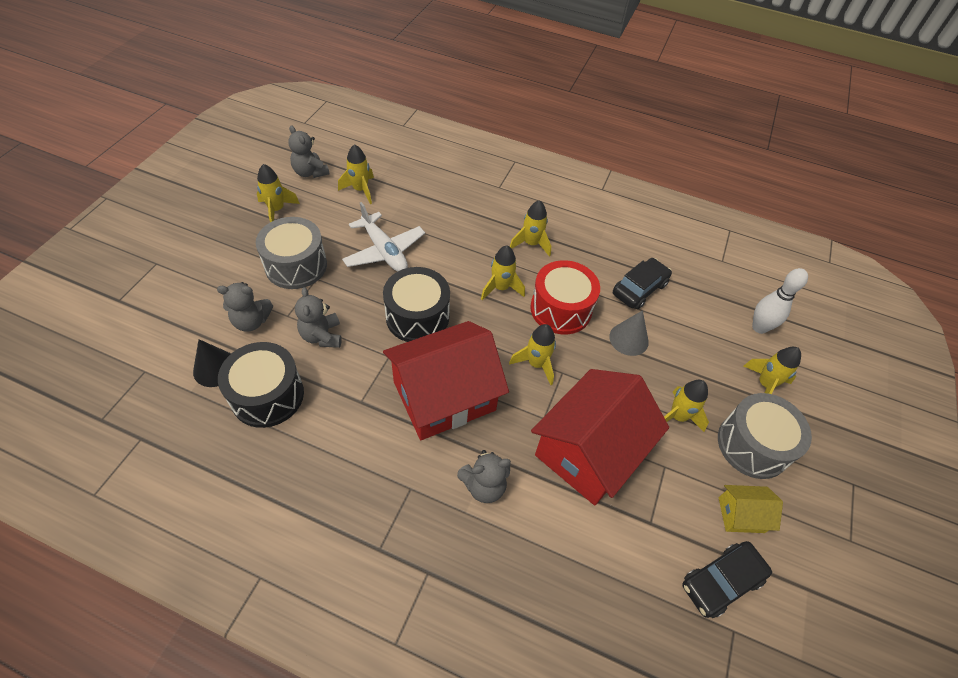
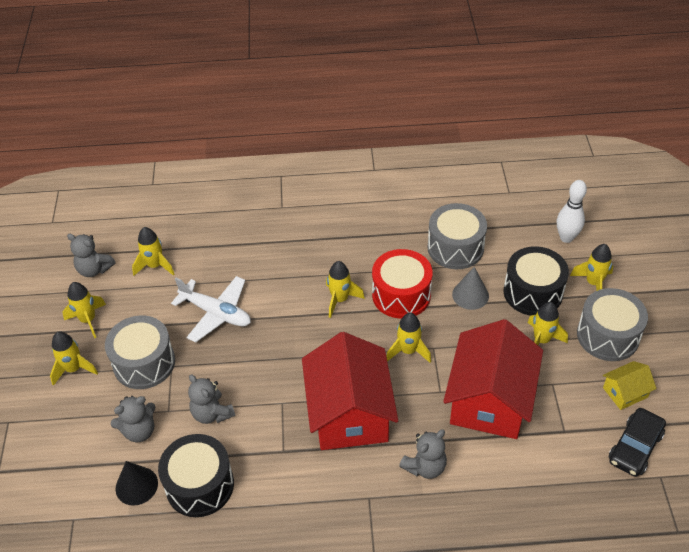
camera: 20 degrees left, 5 degrees down
black drum [383,267,450,342] -> black drum moved to [504,246,569,316]
red house [383,321,509,440] -> red house turned 45 degrees counterclockwise [302,332,398,450]
yellow rocket [510,200,551,257] -> yellow rocket moved to [50,332,98,386]
black car [613,258,672,309] -> grey drum [427,203,487,269]

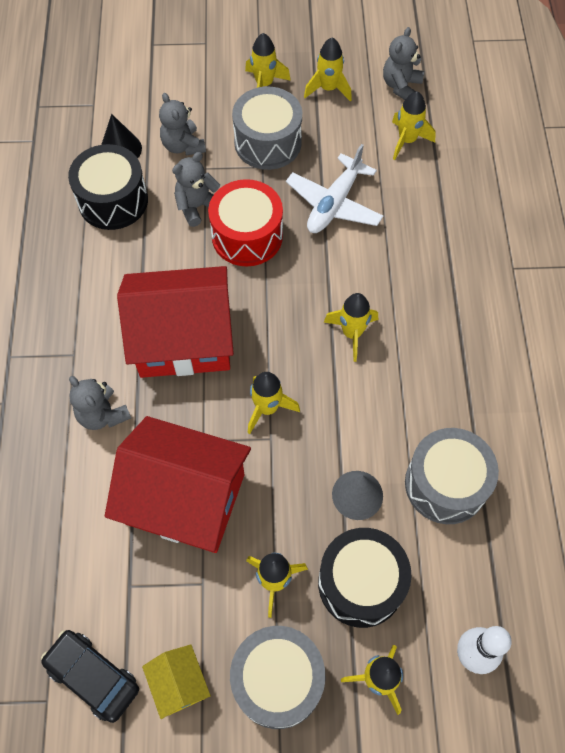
camera: 90 degrees right, 15 degrees up
red drum [372,249,433,319] -> red drum moved to [208,179,283,266]

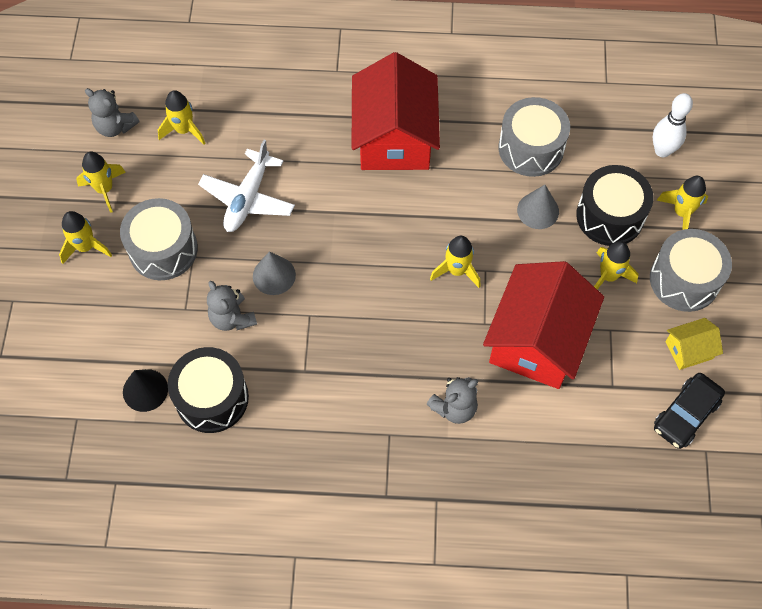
camera: 85 degrees left, 0 degrees up
red house [117,266,234,378] -> red house moved to [352,52,440,170]
grey teddy bear [159,93,206,156] -> none
red drum [208,179,283,266] -> grey cone [253,251,296,295]
white plane [286,144,383,233] -> white plane turned 75 degrees clockwise [198,140,295,232]
yellow rocket [324,293,378,362] -> none

